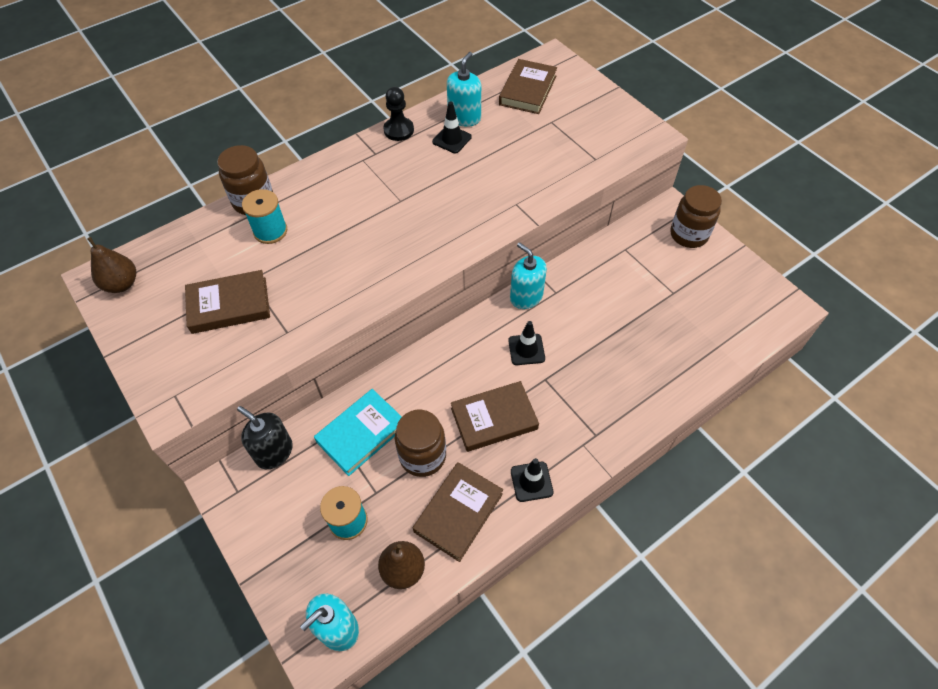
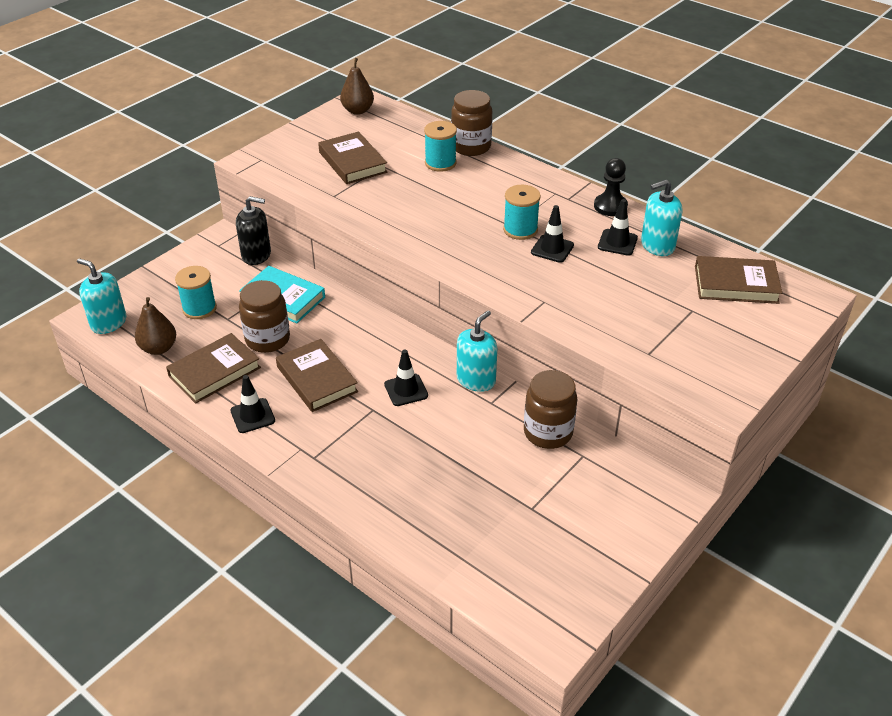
camera: 75 degrees right, 15 degrees down
black soap dispenser [237,406,293,469] -> black soap dispenser turned 75 degrees clockwise [236,196,271,265]
brown book [413,462,503,562] -> brown book turned 60 degrees counterclockwise [166,333,261,404]
turquoise soap dispenser [447,52,481,127] -> turquoise soap dispenser turned 150 degrees clockwise [641,180,683,256]
brown jar [670,185,722,248] -> brown jar moved to [524,370,578,449]
none -> turquoise spool [503,185,541,240]
none -> black traffic cone [531,205,574,263]

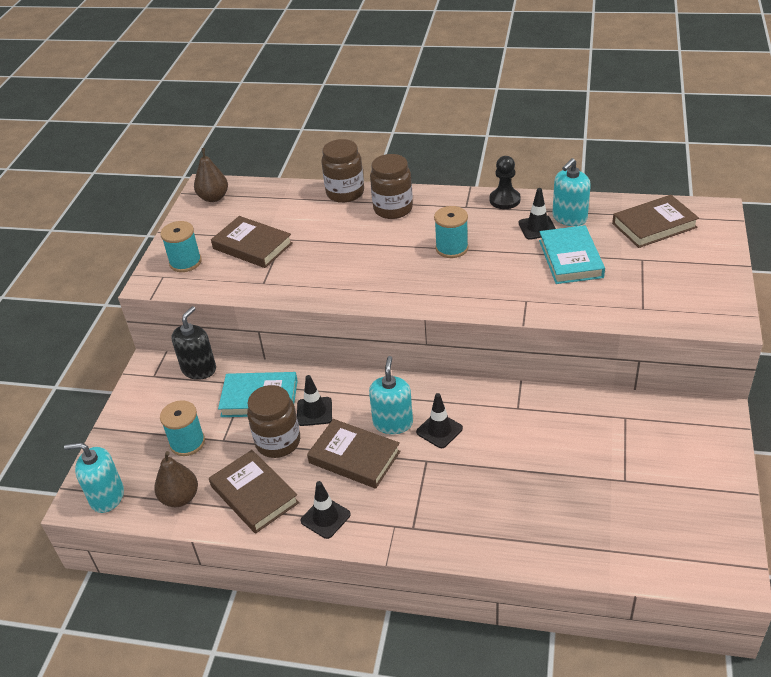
camera: 25 degrees left, 0 degrees up
brown book [166,333,261,404] -> brown book turned 60 degrees counterclockwise [209,450,299,534]
black soap dispenser [236,196,271,265] -> black soap dispenser turned 45 degrees counterclockwise [171,306,216,380]
turquoise spool [424,121,457,172] -> turquoise spool moved to [160,221,202,272]
turquoise soap dispenser [457,310,497,392] -> turquoise soap dispenser moved to [369,356,413,434]
brown jar [524,370,578,449] -> brown jar moved to [370,154,413,219]
black traffic cone [531,205,574,263] -> black traffic cone moved to [297,375,332,426]
none -> turquoise book [539,225,605,284]

